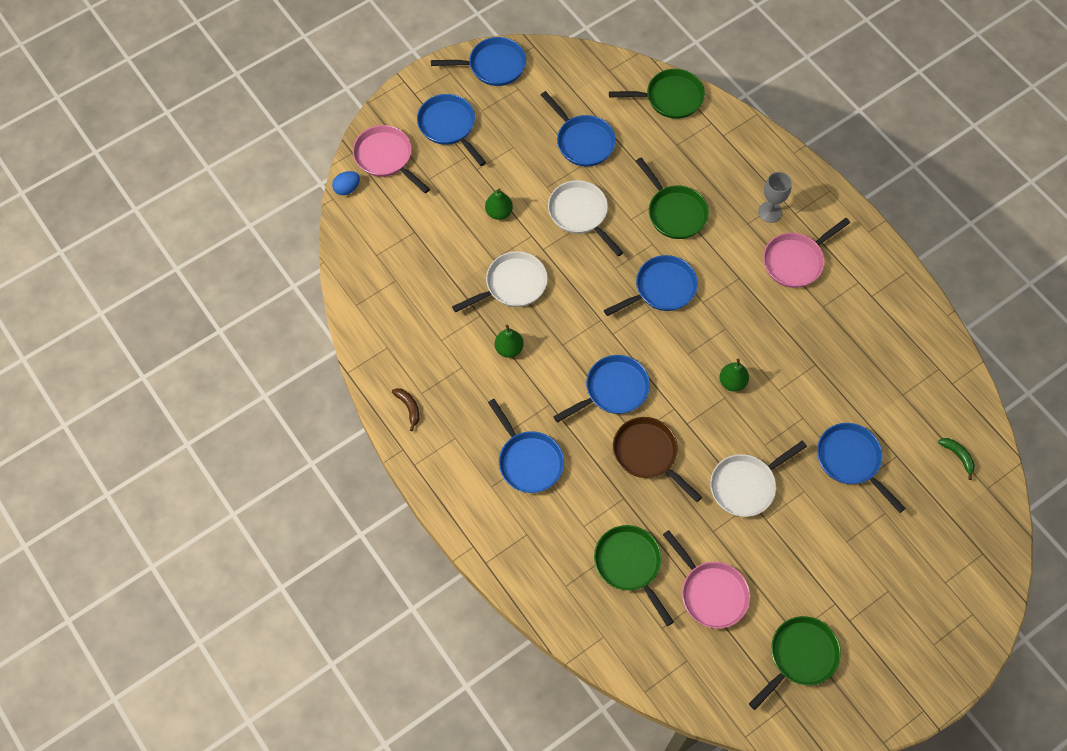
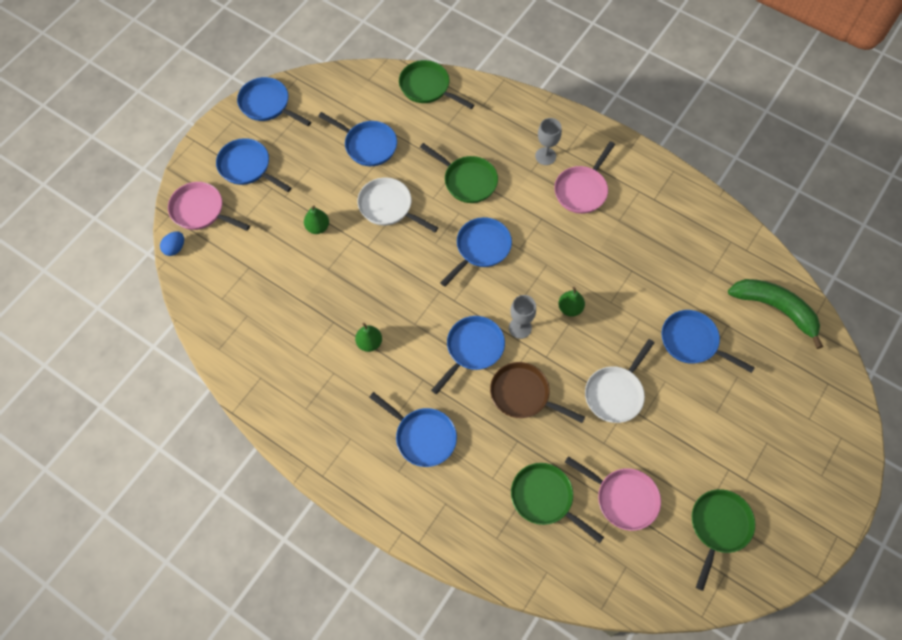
camera: 20 degrees left, 0 degrees up
brown banana [392,388,419,431] -> none
blue pan [431,37,526,86] -> blue pan turned 120 degrees counterclockwise [237,77,311,126]
white pan [452,251,548,312] -> none
green pan [609,69,705,119] -> green pan turned 120 degrees counterclockwise [399,60,474,109]
green banana [938,438,975,480] -> green banana [728,279,823,349], size x2.38
none -> grey goblet [509,295,536,339]

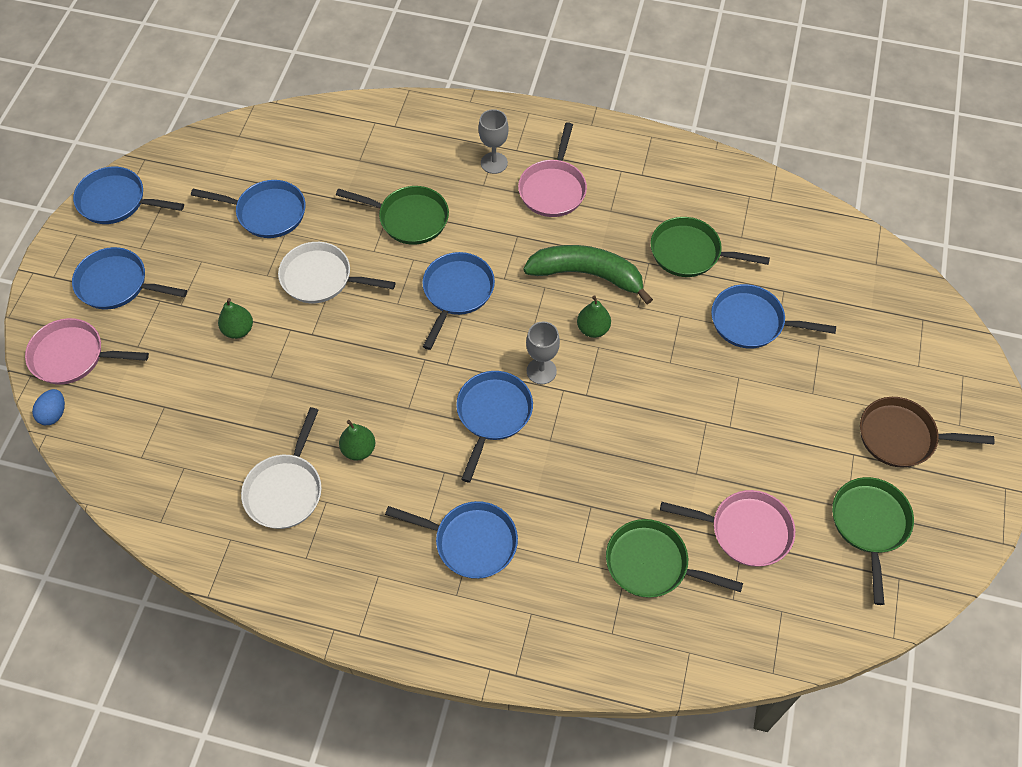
camera: 20 degrees left, 5 degrees down
green pan [399,60,474,109] -> green pan moved to [651,217,770,277]
brown pan [490,362,585,423] -> brown pan moved to [860,397,995,468]
white pan [585,339,655,423] -> white pan moved to [241,407,322,529]
green banana [728,279,823,349] -> green banana moved to [523,245,653,304]

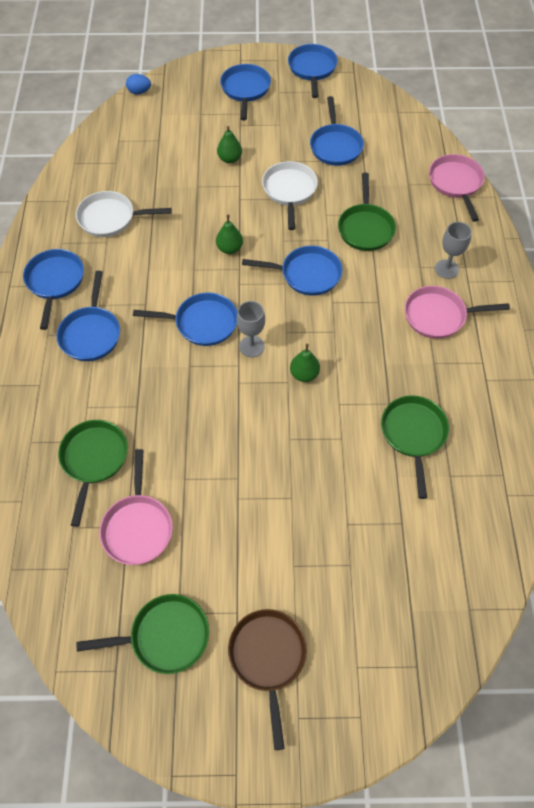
camera: 75 degrees right, 0 degrees up
pink pan [25,318,149,385] -> pink pan moved to [429,154,485,222]
green pear [339,420,375,461] -> green pear moved to [216,215,243,254]
green banana [523,245,653,304] -> none
blue pan [711,284,836,349] -> blue pan moved to [23,249,84,330]

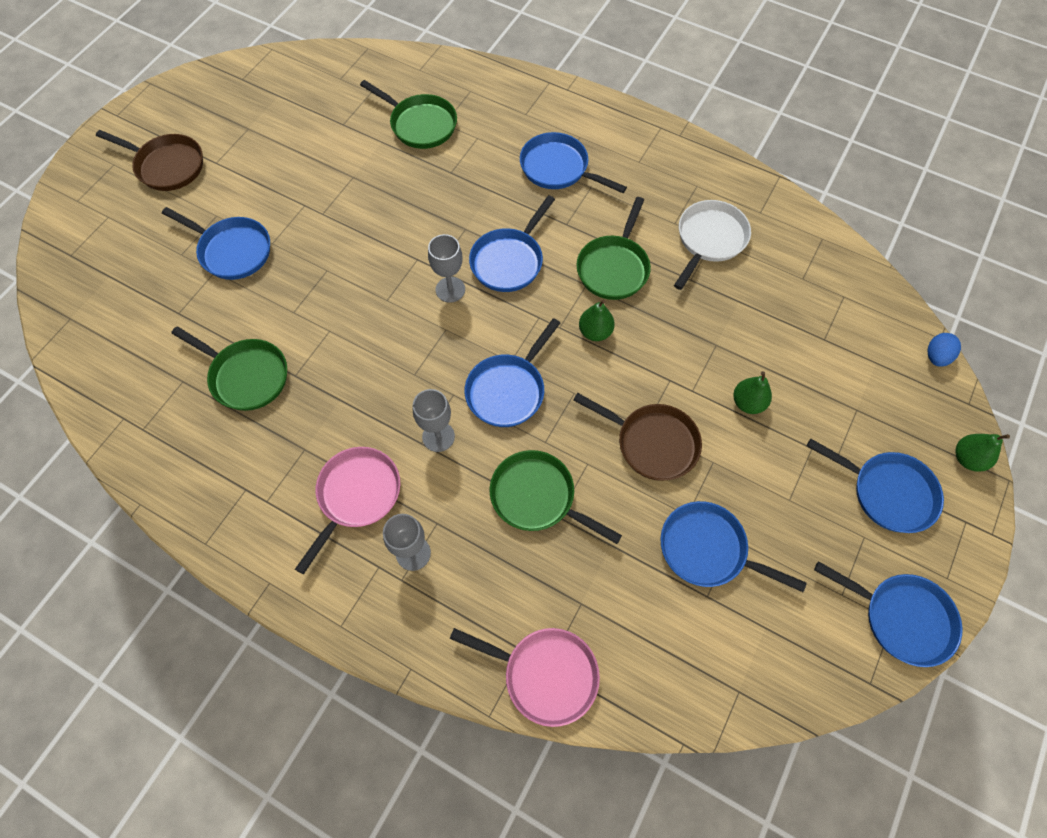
camera: 120 degrees right, 5 degrees up
blue pan [23,249,84,330] -> blue pan moved to [162,207,270,280]
green pan [76,594,209,674] -> green pan moved to [576,197,651,300]
pink pan [99,449,173,565] -> none
white pan [262,161,318,230] -> brown pan [573,393,702,481]
green pear [290,344,320,382] -> green pear moved to [955,434,1010,472]
none -> grey goblet [413,389,455,452]

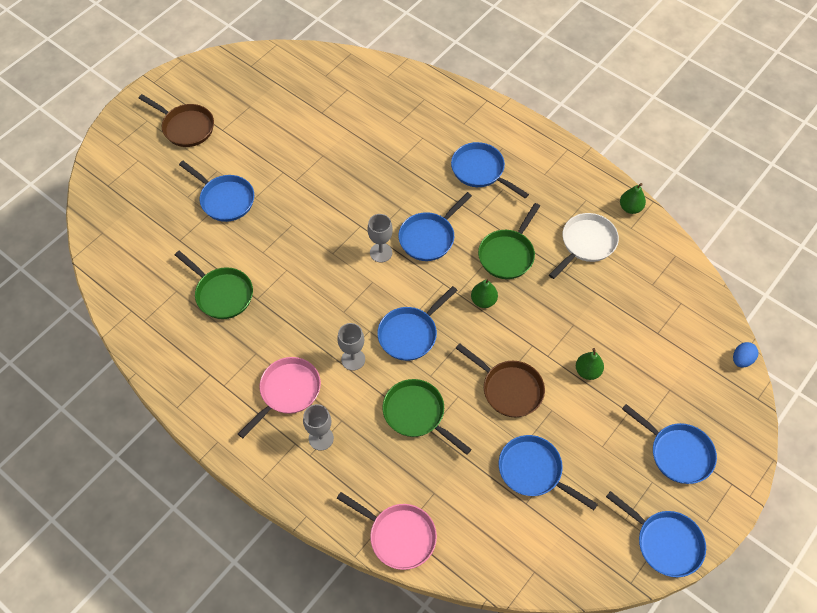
camera: 10 degrees right, 5 degrees down
green pan [360,80,457,149] -> none
green pear [955,434,1010,472] -> green pear moved to [620,183,646,214]

